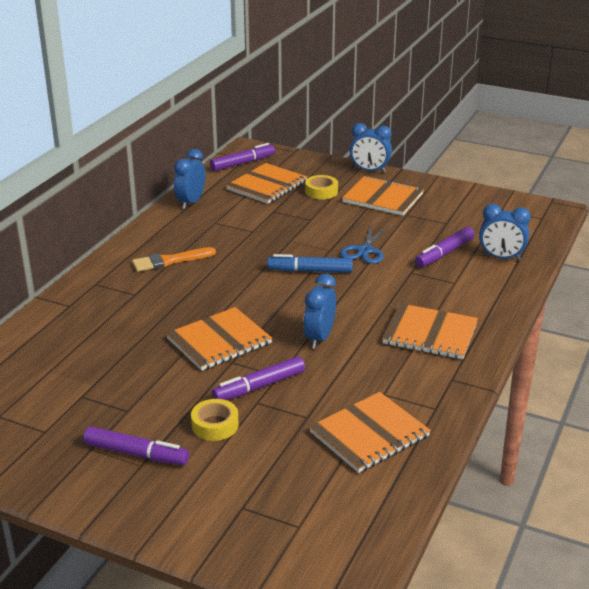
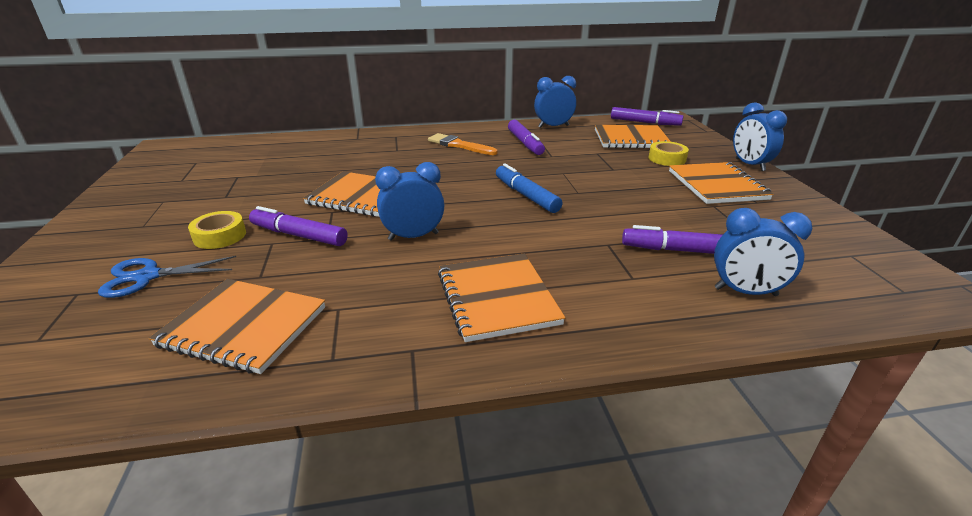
camera: 55 degrees right, 0 degrees up
purple marker [83,426,189,465] -> purple marker moved to [508,120,545,155]
blue scissors [340,225,388,264] -> blue scissors moved to [98,256,236,298]
blue clock [479,204,531,261] -> blue clock turned 60 degrees counterclockwise [714,208,812,296]

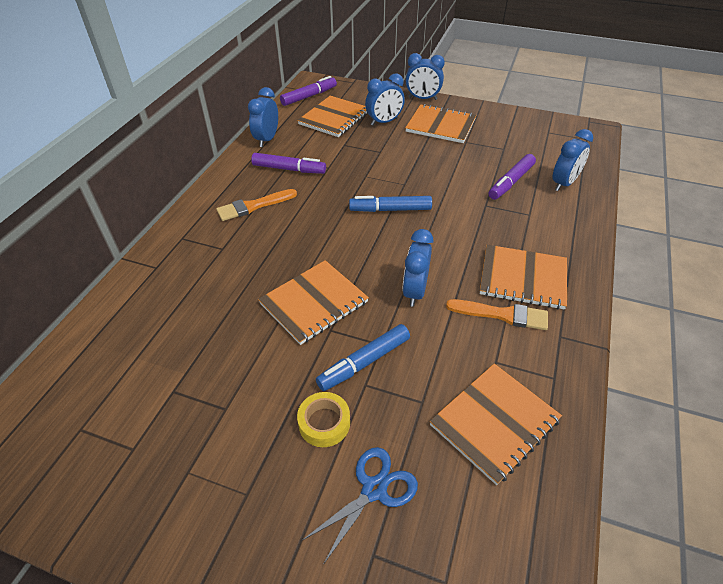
camera: 60 degrees left, 15 degrees up
blue scissors [98,256,236,298] -> blue scissors turned 150 degrees counterclockwise [303,447,418,565]
purple marker [249,206,348,246] -> blue marker [316,324,410,391]
yellow tape [648,141,689,166] -> blue clock [365,73,405,126]
none -> orange brush [446,299,548,330]

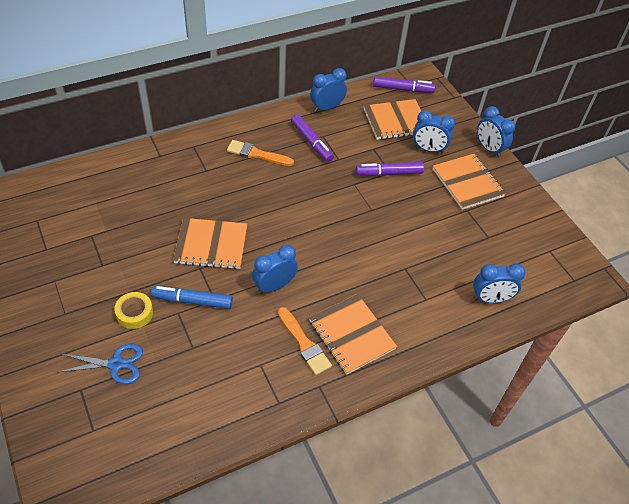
camera: 40 degrees right, 5 degrees up
blue marker [349,196,432,212] -> none
orange notebook [430,363,562,485] -> none
purple marker [489,154,536,200] -> purple marker moved to [356,162,424,176]

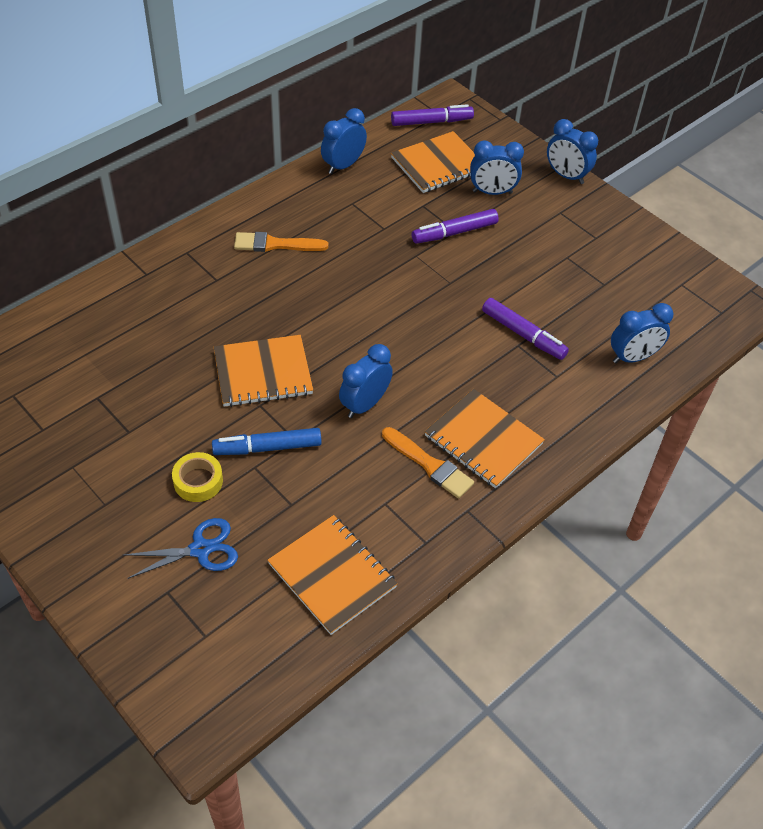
camera: 15 degrees left, 0 degrees up
purple marker [291,114,334,162] -> purple marker moved to [482,298,569,360]
orange notebook [432,154,506,210] -> orange notebook moved to [268,515,398,635]

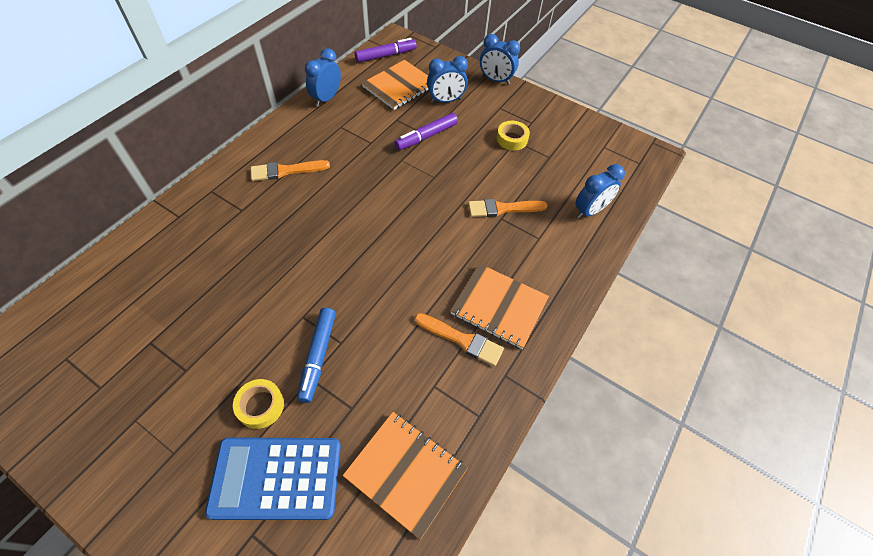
camera: 15 degrees left, 5 degrees up
blue scissors [124,518,238,579] -> blue calculator [205,437,341,520]
blue marker [212,428,322,455] -> blue marker turned 60 degrees counterclockwise [297,308,336,403]
orange notebook [213,335,313,407] -> none
blue clock [339,344,393,418] -> none
purple marker [482,298,569,360] -> orange brush [468,199,548,217]
none -> yellow tape [497,121,530,150]

